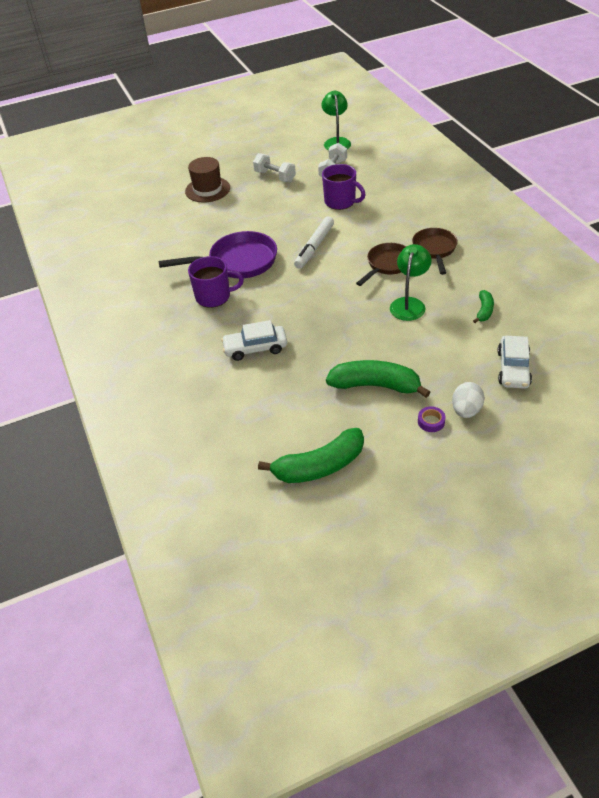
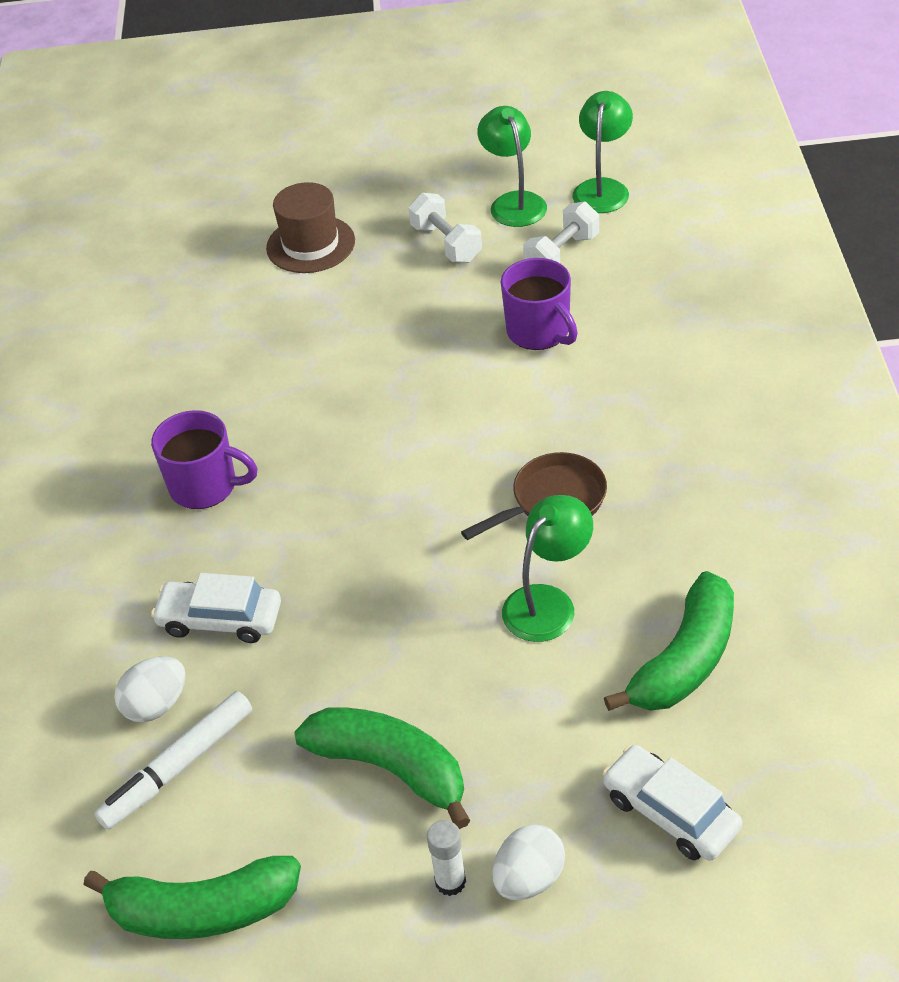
camera: 20 degrees right, 0 degrees up
purple pan [159,231,277,278] -> none
white marker [294,217,334,269] -> white marker moved to [94,691,252,830]
brown pan [412,228,458,275] -> none
purple tape [418,406,446,432] -> white glue stick [427,820,466,896]
green banana [473,290,494,323] -> green banana [604,571,734,711], size x1.95
white car [497,336,532,389] -> white car turned 105 degrees clockwise [602,745,742,861]
none -> white egg [114,656,186,722]
none -> green lamp [477,106,547,227]

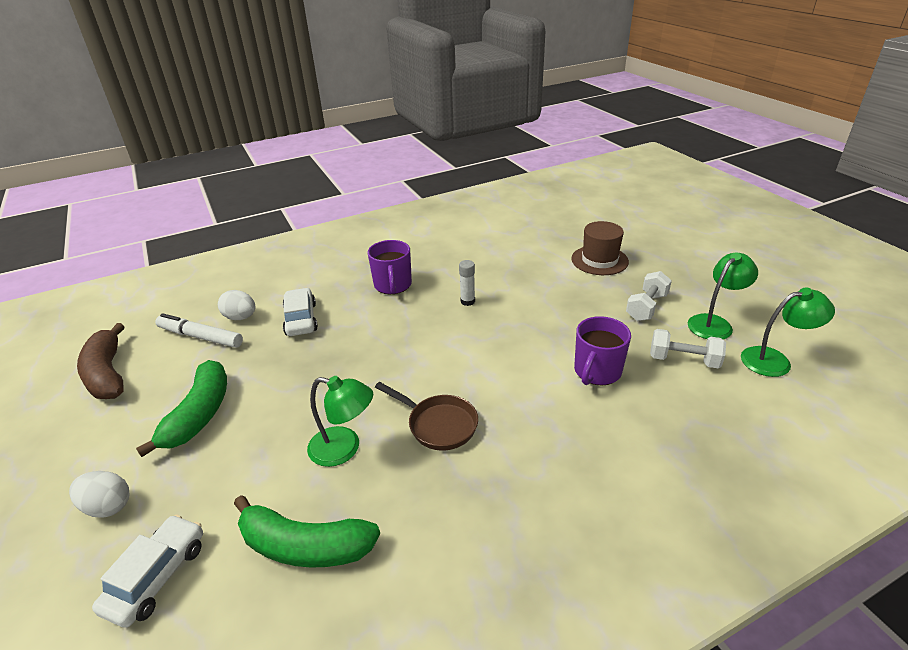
camera: 65 degrees right, 10 degrees down
green banana [84,856,301,939] -> brown banana [77,323,125,399]
white glue stick [427,820,466,896] -> white glue stick moved to [459,260,475,306]

